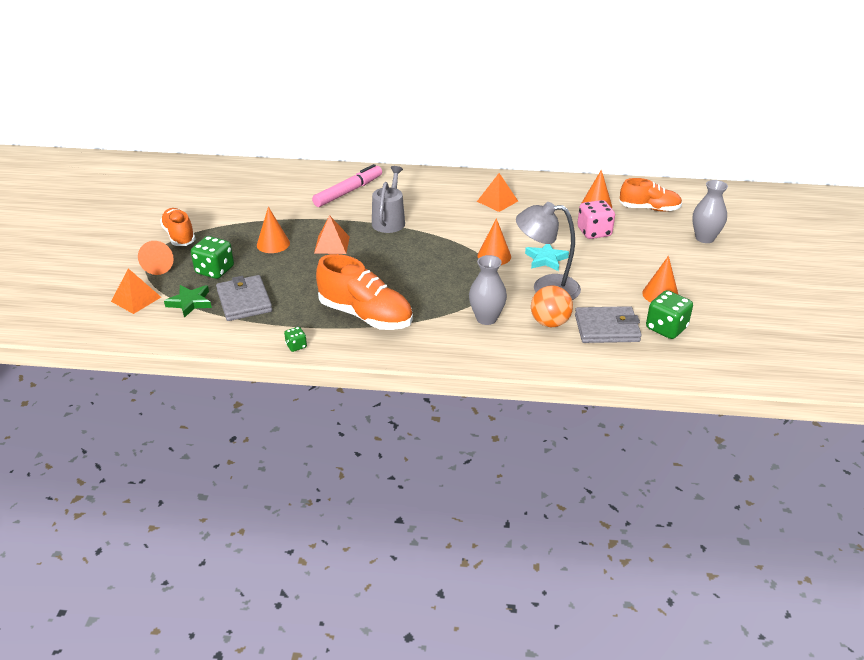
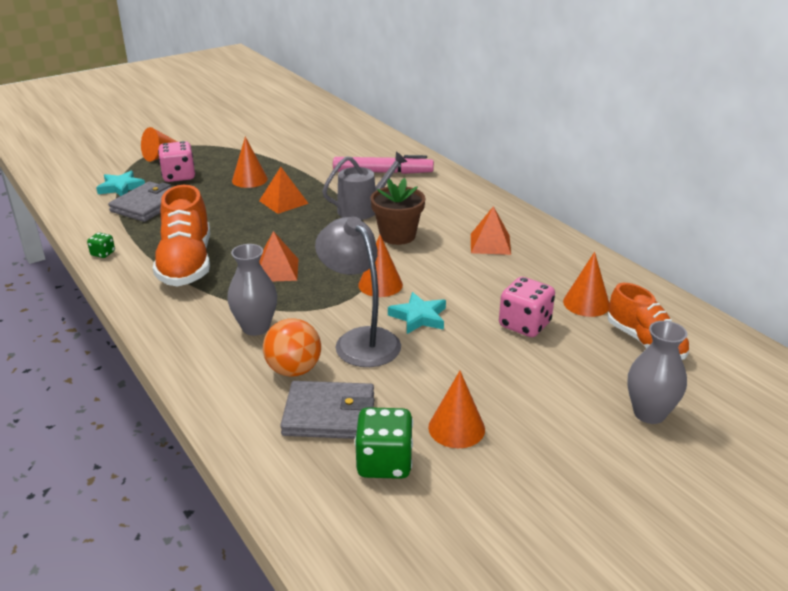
camera: 50 degrees right, 5 degrees down
orange pyramid [111,268,161,314] -> orange pyramid moved to [259,231,299,282]
orange shoe [160,208,195,246] -> none
green star [164,285,212,318] -> turquoise star [96,171,145,196]
green dice [191,236,234,279] -> pink dice [158,141,195,182]
grey wallet [575,306,642,343] -> grey wallet turned 45 degrees counterclockwise [280,381,374,439]
none -> brown flower pot [371,178,425,245]

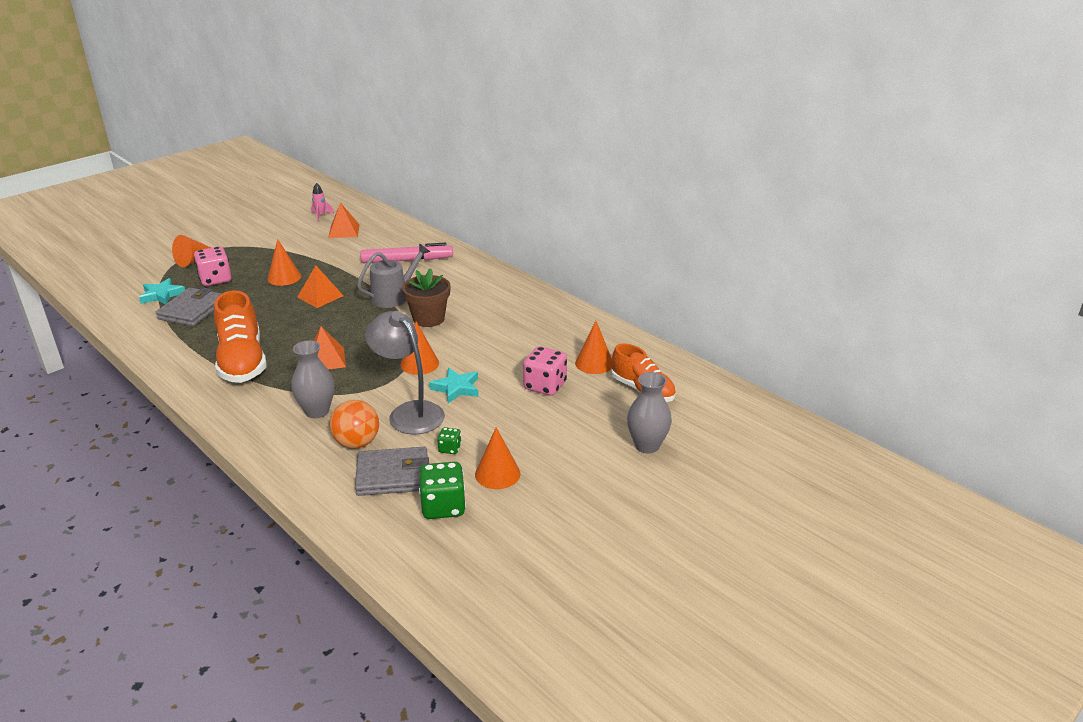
camera: 10 degrees left, 0 degrees up
green dice [87,232,115,258] -> green dice moved to [437,427,462,454]
orange pyramid [471,206,511,255] -> orange pyramid moved to [328,202,360,238]
none -> pink rocket [311,183,334,222]

